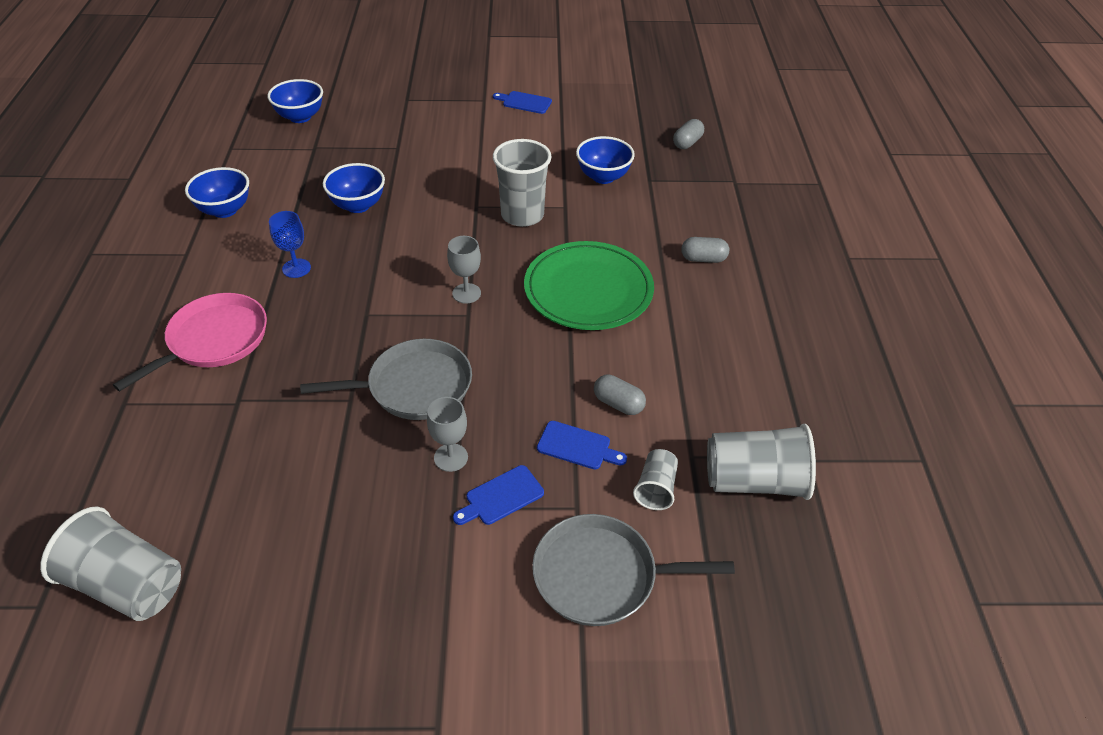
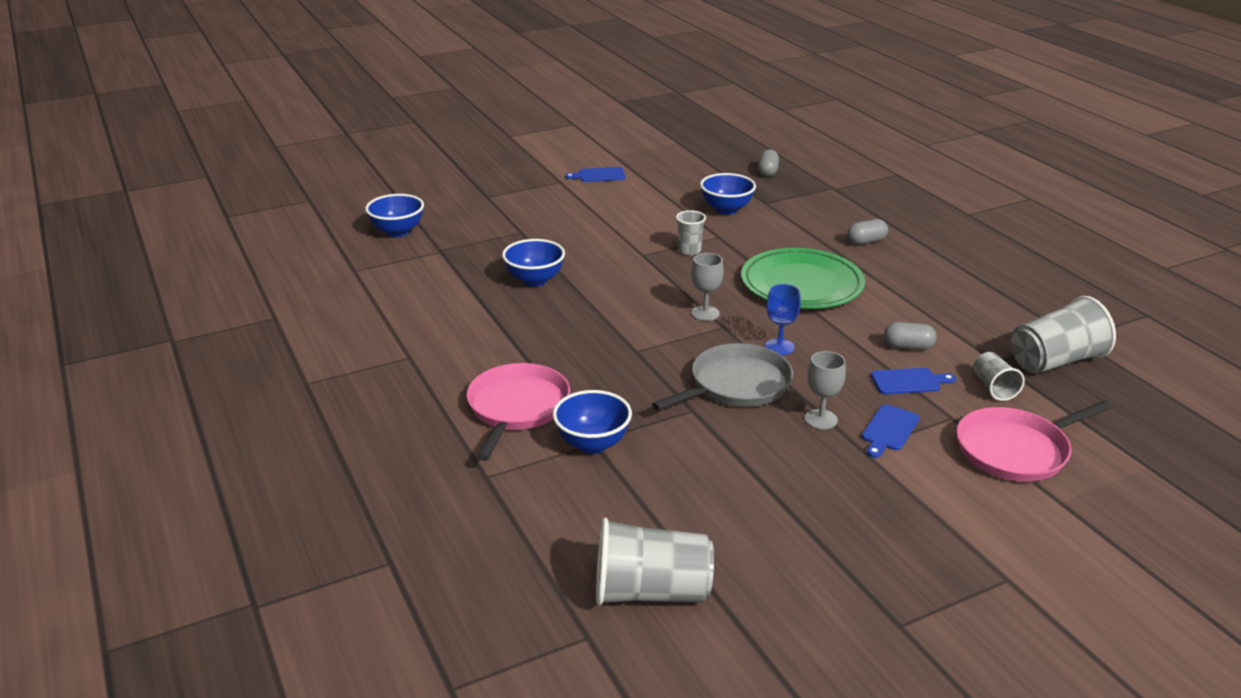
camera: 25 degrees left, 15 degrees down
blue bowl [185,167,249,218] -> blue bowl moved to [553,390,632,454]
blue goblet [269,211,311,278] -> blue goblet moved to [765,284,801,355]
grey cup [493,139,552,227] -> grey cup [676,210,706,255], size x0.54
grey pan [532,514,735,626] -> pink pan [957,400,1113,482]

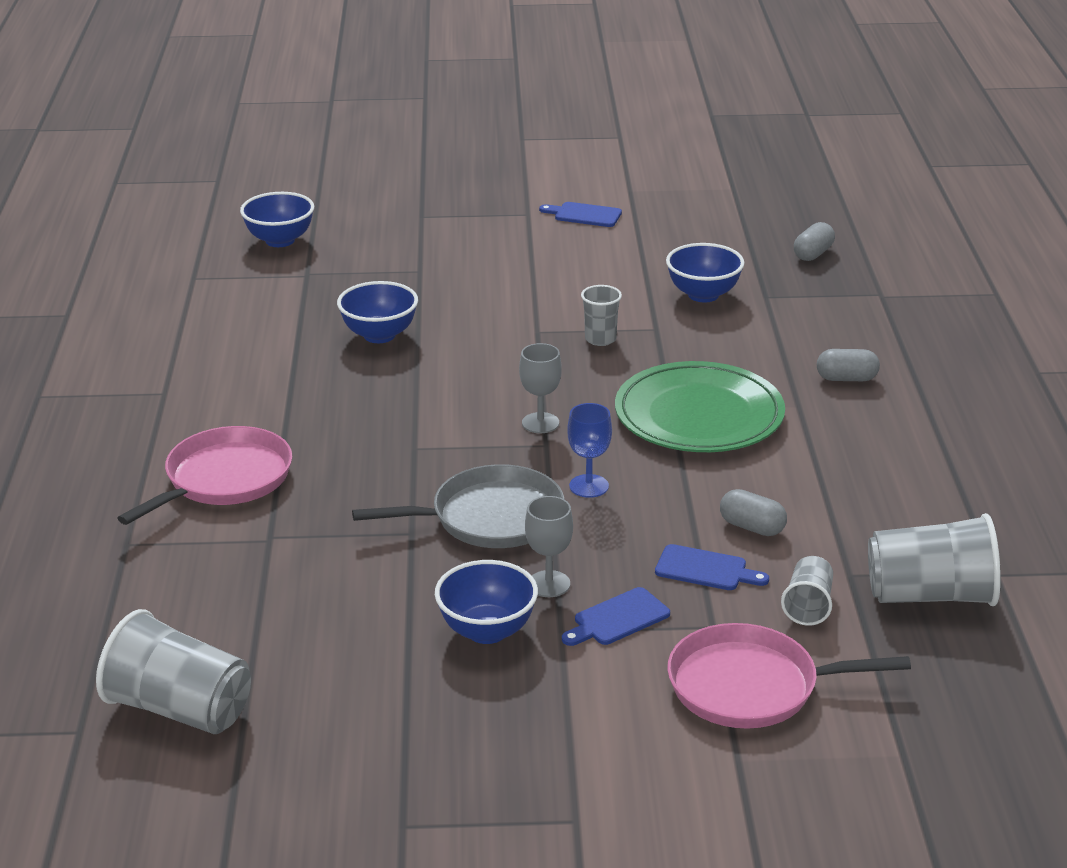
camera: 25 degrees right, 0 degrees up
blue bowl [553,390,632,454] -> blue bowl moved to [435,560,538,644]

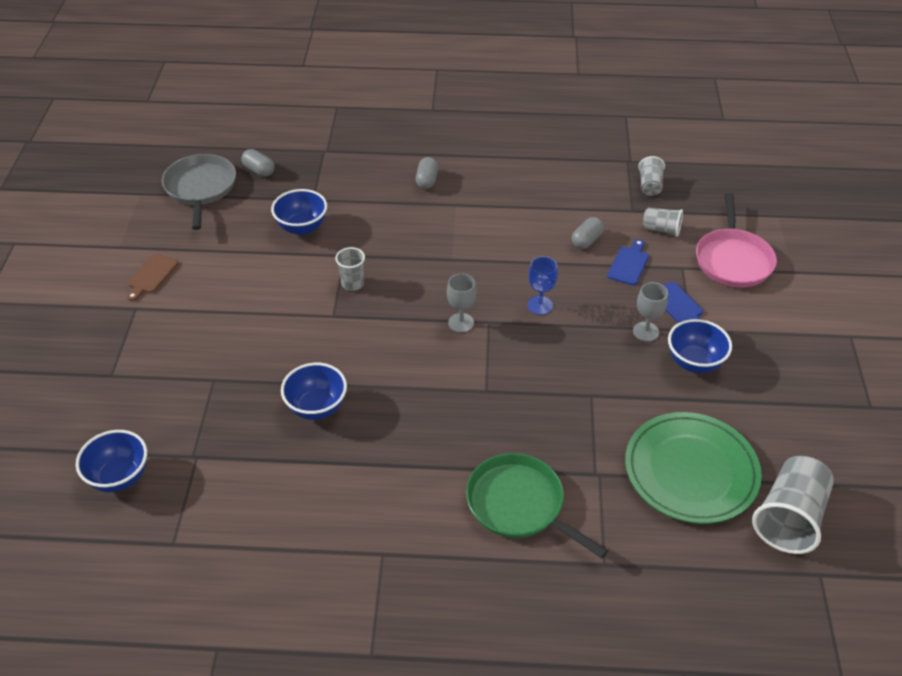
camera: 85 degrees left, 15 degrees up
pink pan [117,426,292,525] -> green pan [466,453,608,558]
grey pan [352,464,565,548] -> grey pan moved to [162,154,236,230]
blue cutting board [539,202,622,227] -> brown cutting board [127,254,178,301]
green plate [615,361,785,452] -> green plate moved to [625,412,762,524]
grey cup [868,513,1001,606] -> grey cup [638,156,665,196], size x0.54

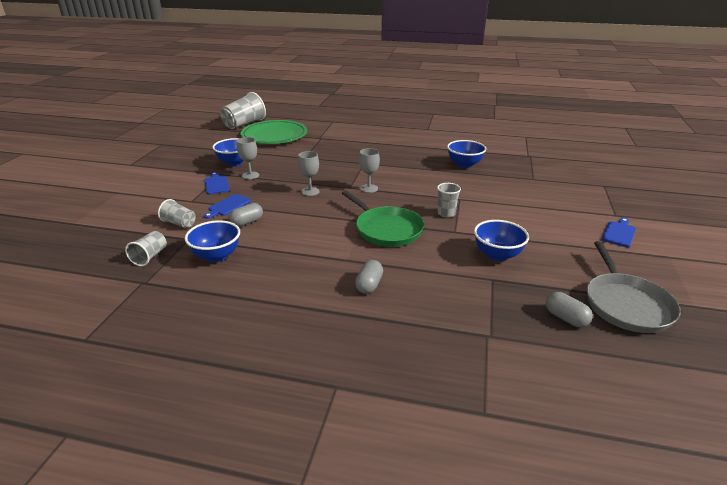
camera: 170 degrees left, 15 degrees down
blue bowl [76,430,147,492] -> blue bowl moved to [185,220,240,262]
brown cutting board [127,254,178,301] -> blue cutting board [602,218,636,247]
green pan [466,453,608,558] -> green pan moved to [342,190,424,247]
blue goblet [527,256,558,315] -> grey goblet [298,151,320,196]
pink pan [696,193,777,287] -> none

